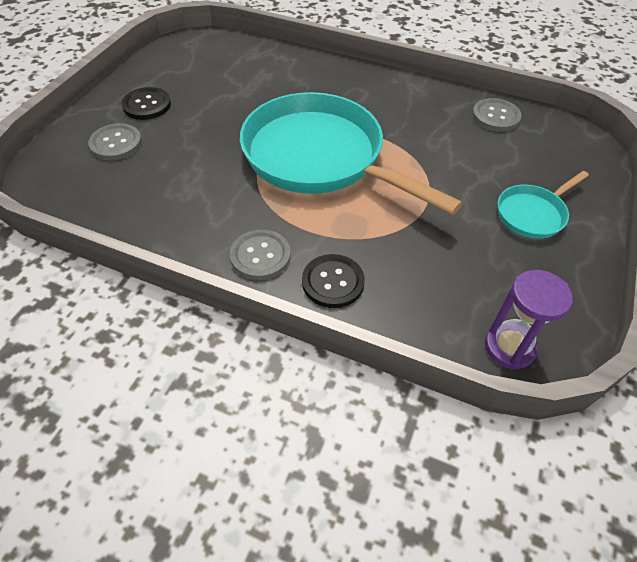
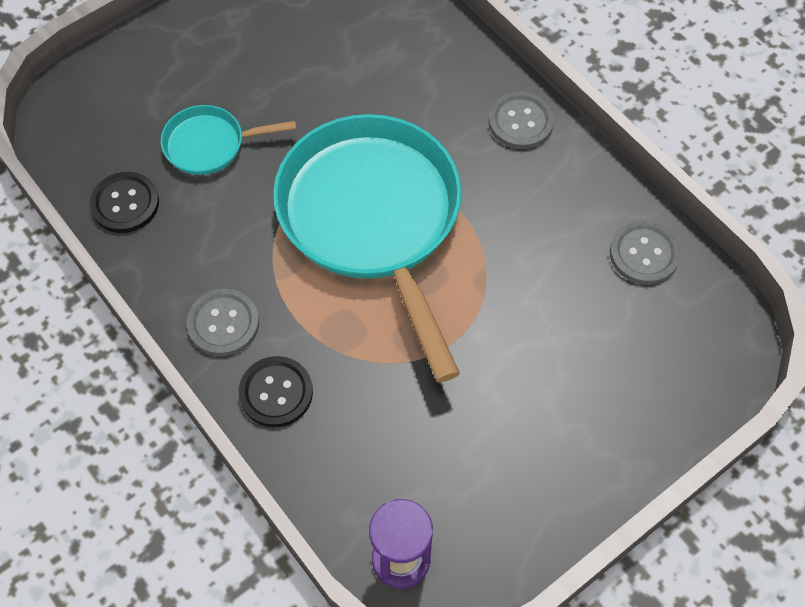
camera: 30 degrees right, 10 degrees up
grey button [88,123,142,160] -> grey button moved to [488,92,554,149]
black button [122,87,171,120] -> black button moved to [90,172,159,233]
turquoise pan [498,171,589,239] -> turquoise pan moved to [161,105,297,175]

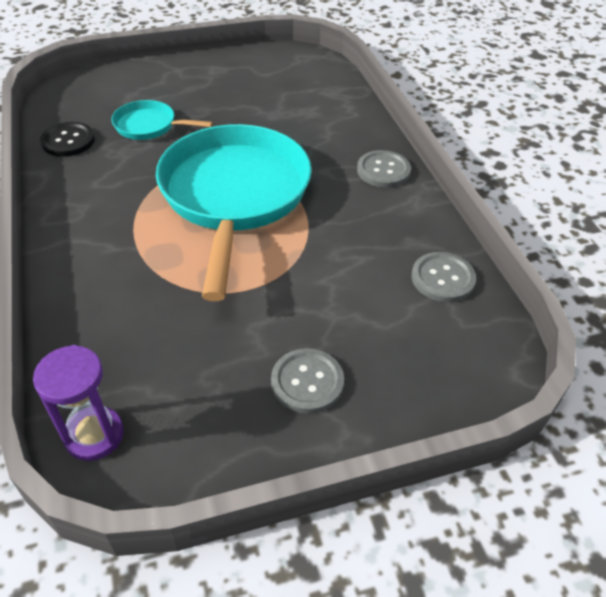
camera: 20 degrees right, 15 degrees down
grey button [187,289,259,356] -> grey button moved to [271,349,344,414]
black button [239,356,313,428] -> none

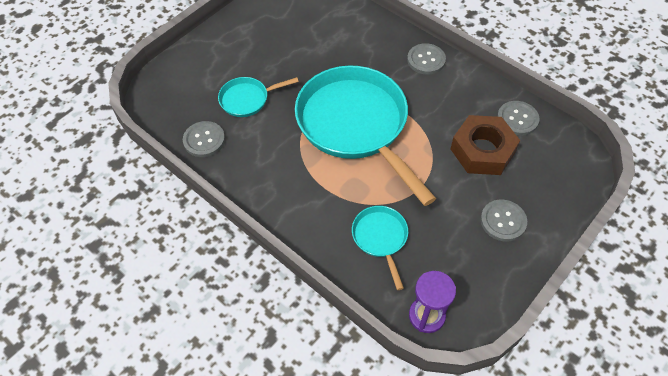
camera: 30 degrees left, 10 degrees up
black button [40,122,95,157] -> grey button [183,121,225,157]
none -> turquoise pan [352,206,408,290]
none -> brown nut [451,115,520,175]

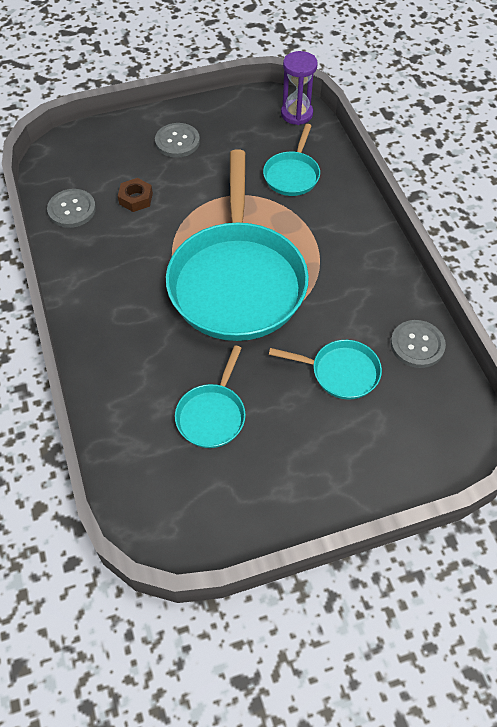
camera: 150 degrees left, 0 degrees up
grey button [407,43,446,75] -> none
brown nut [451,115,520,175] -> brown nut [118,178,153,212], size x0.49
none -> turquoise pan [175,345,246,448]

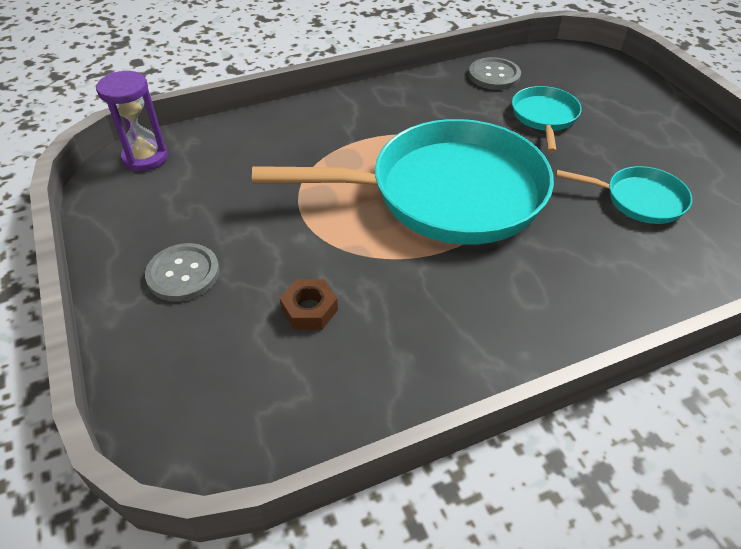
camera: 95 degrees left, 10 degrees down
grey button [47,189,96,228] -> none
turquoise pan [263,124,320,196] -> none

